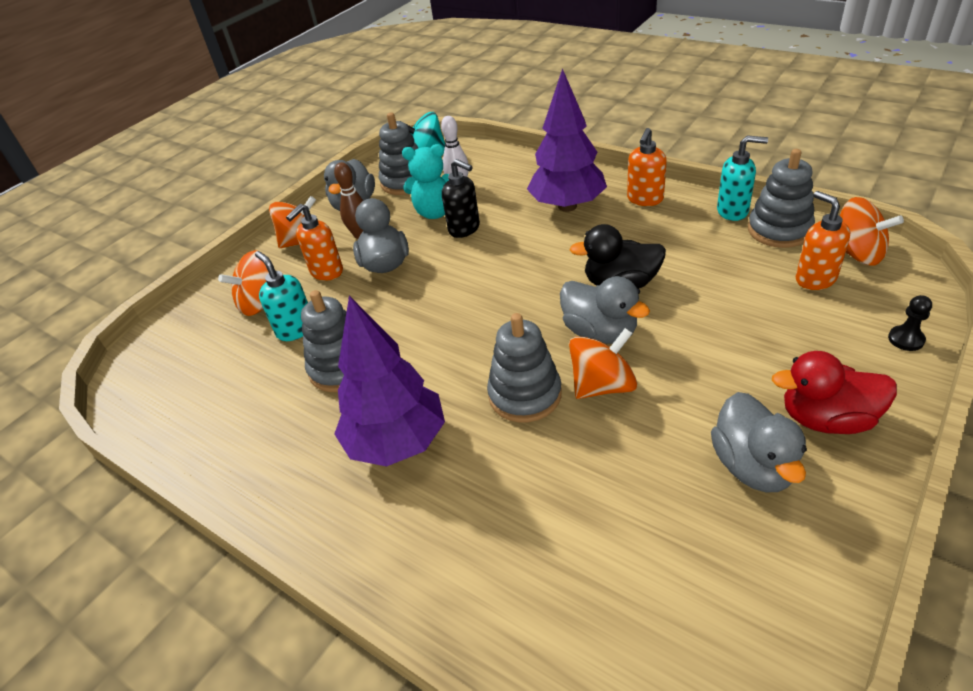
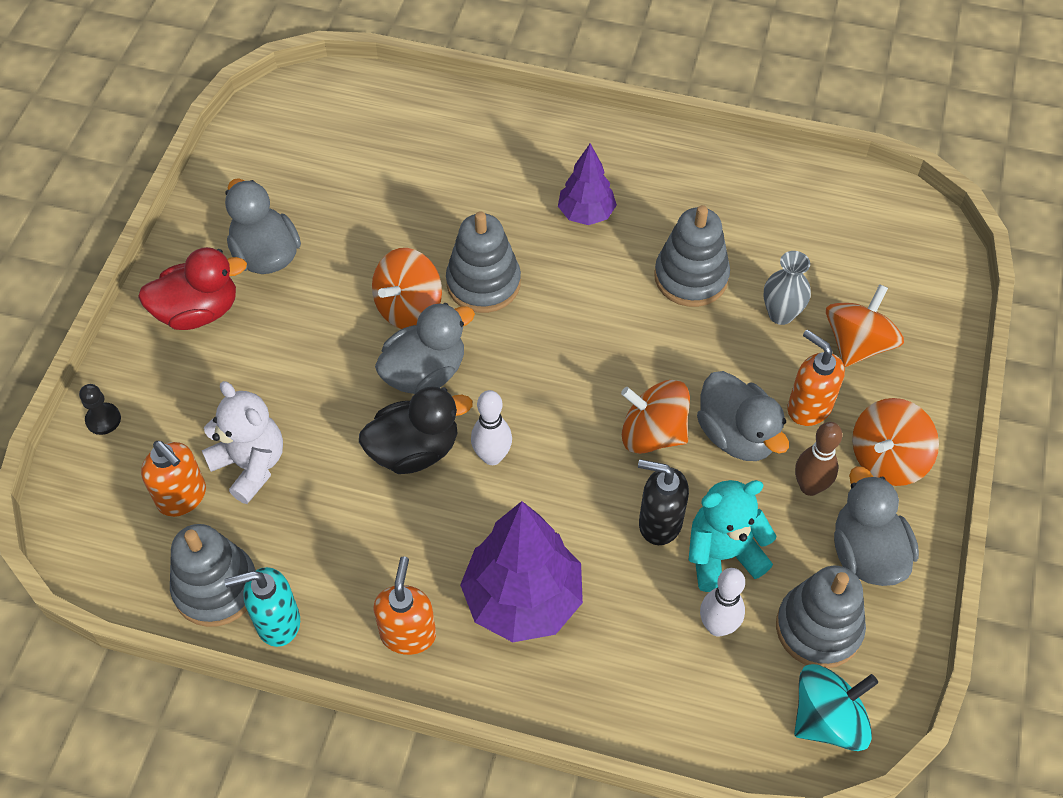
camera: 155 degrees right, 15 degrees up
turquoise soap dispenser [255,251,308,341] -> grey vase [763,251,811,325]
orange soap dispenser [286,204,343,281] -> orange soap dispenser turned 60 degrees counterclockwise [787,329,845,426]
purple tree [334,296,445,467] -> purple tree [558,143,617,225], size x0.57
grey duck [560,276,650,344] -> grey duck turned 120 degrees clockwise [375,303,475,394]
orange spinning top [840,197,904,266] -> orange spinning top moved to [621,380,690,454]
none -> white teddy bear [202,381,283,504]
none -> white bowling pin [471,390,512,465]

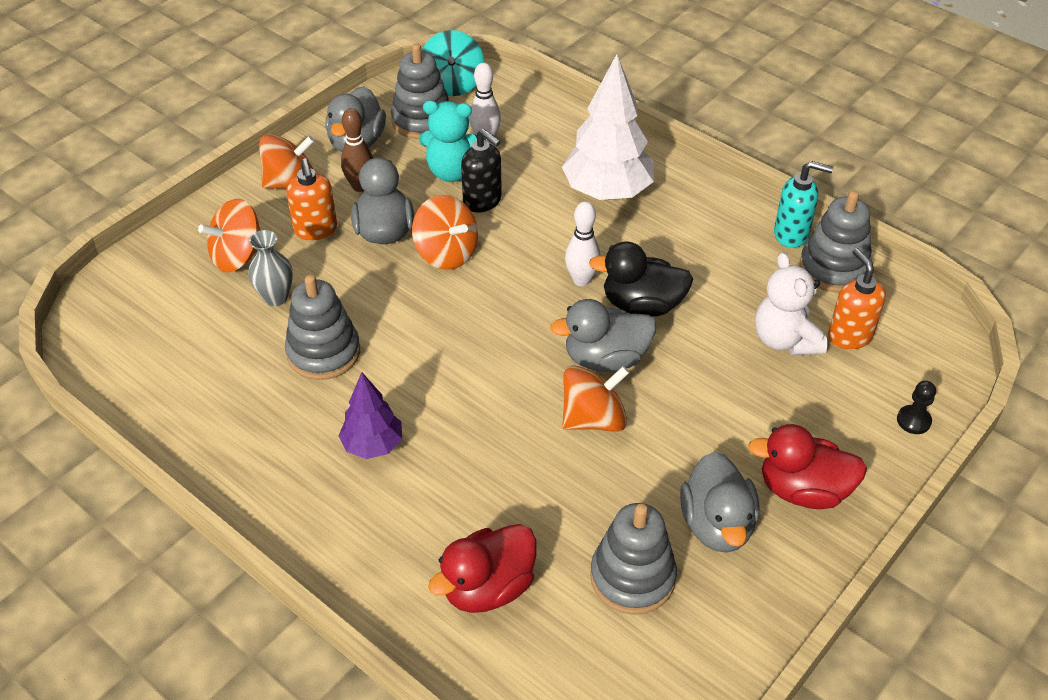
camera: 155 degrees left, 10 degrees down
orange soap dispenser [373,557,436,655] -> none
grey stacking toy [446,211,521,313] -> grey stacking toy moved to [590,503,677,615]
purple tree [460,501,583,642] -> white tree [562,54,654,200]
turquoise spinning top [794,664,878,751] -> turquoise spinning top turned 90 degrees counterclockwise [422,30,484,96]
none -> red duck [428,524,537,613]

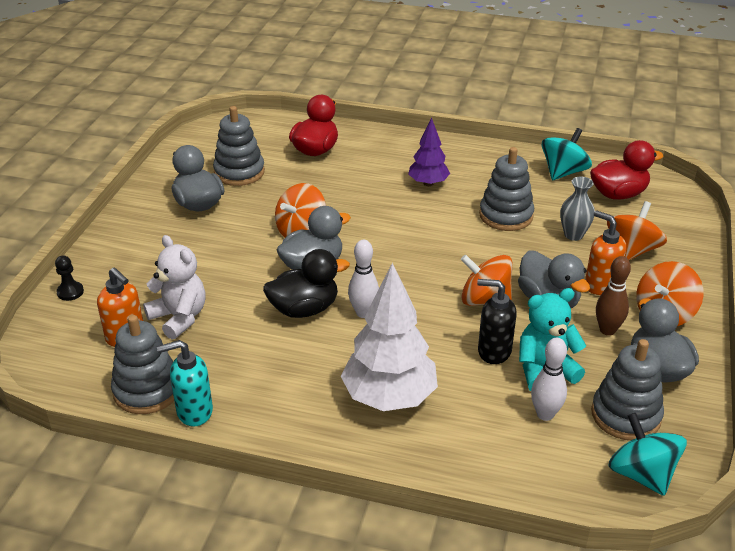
camera: 155 degrees right, 10 degrees down
red duck [748,424,867,509] -> red duck moved to [590,140,663,200]
none -> turquoise spinning top [541,128,592,180]

